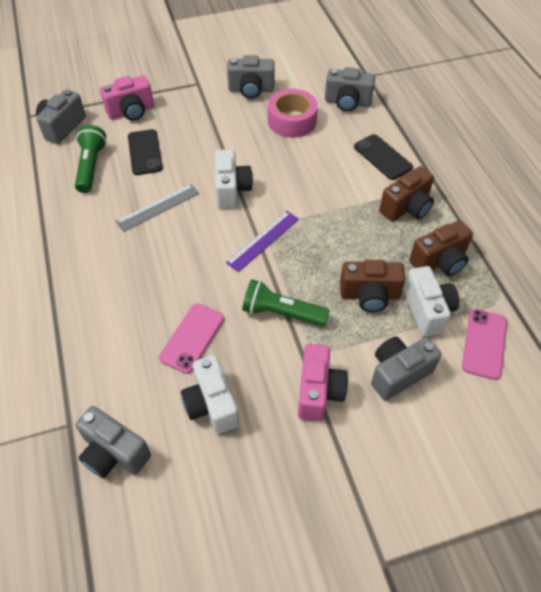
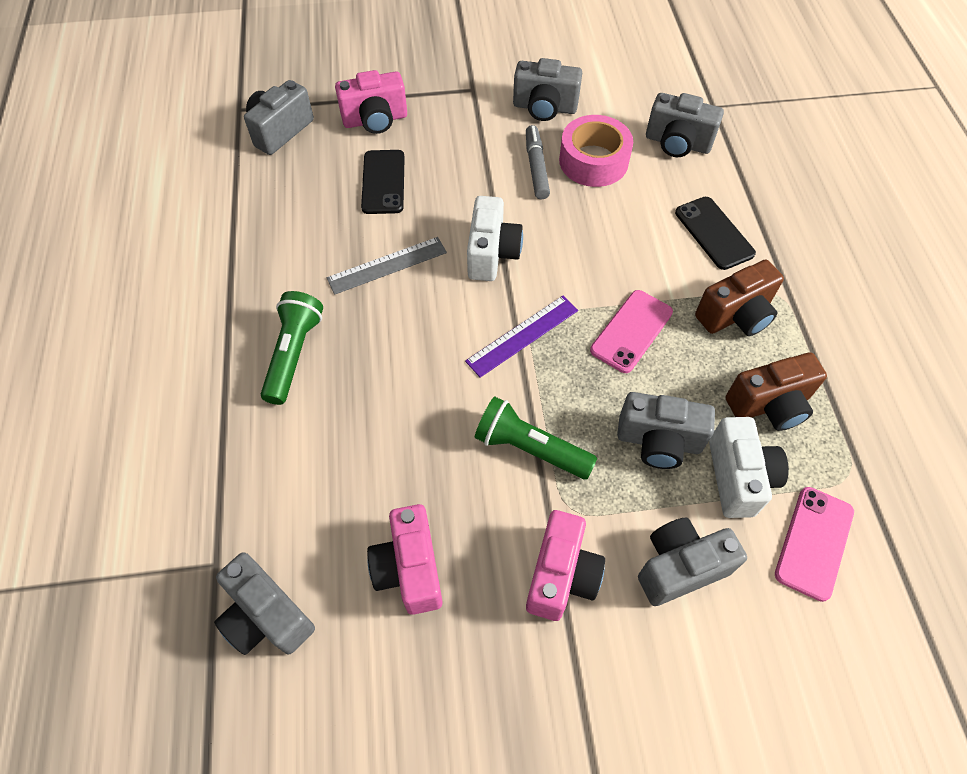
camera: 10 degrees right, 5 degrees up
green flashlight [75,125,107,193] -> green flashlight moved to [261,291,323,405]
pink phone [159,304,224,374] -> pink phone moved to [590,290,673,373]
white camera [181,355,239,434] -> pink camera [367,504,443,615]
brown camera [340,260,405,312] -> grey camera [617,392,715,469]
none -> grey marker [526,125,550,199]

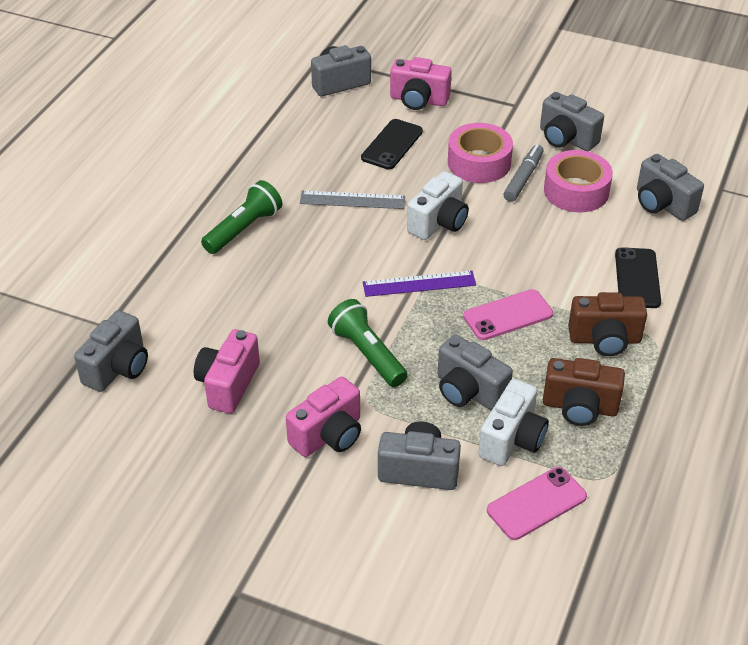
camera: 30 degrees right, 15 degrees down
grey camera [214,552,315,655] -> grey camera turned 135 degrees counterclockwise [74,310,148,392]
none -> pink tape [448,123,513,183]

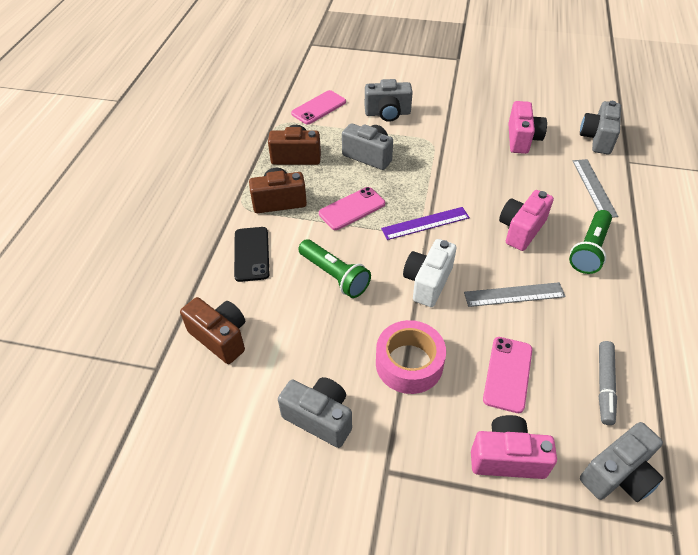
camera: 170 degrees right, 5 degrees up
pink camera [286,376,361,457] -> pink camera moved to [499,190,554,251]
green flashlight [328,299,408,387] -> green flashlight moved to [298,239,371,298]
black phone [361,119,423,169] -> pink phone [483,337,532,413]
white camera [478,379,549,466] -> none
grey marker [504,144,544,202] -> grey marker moved to [599,341,617,425]
pink tape [544,150,613,212] -> none
grey camera [637,154,704,221] -> brown camera [180,297,245,364]
none -> grey ruler [573,159,618,218]

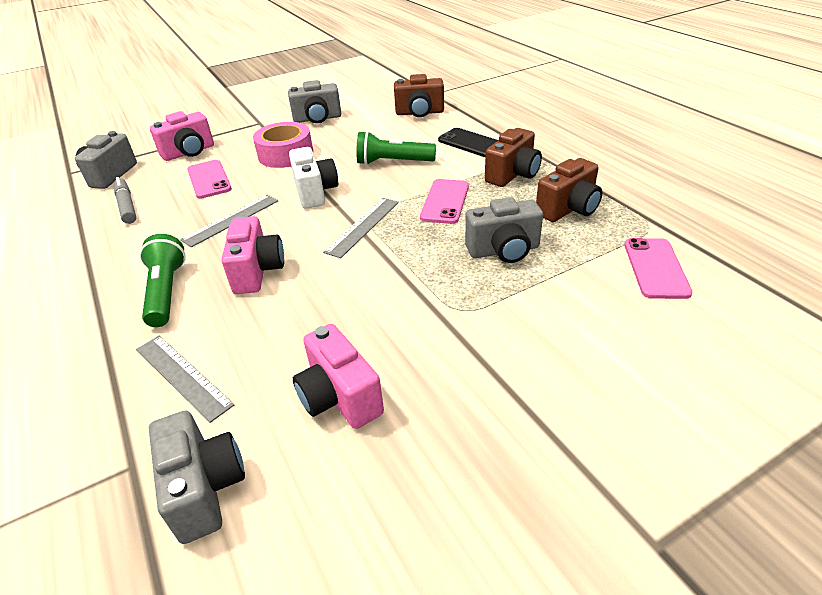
camera: 140 degrees right, 10 degrees down
grey camera [365,79,413,122] -> none
purple ruler [381,207,470,240] -> grey ruler [323,198,399,258]

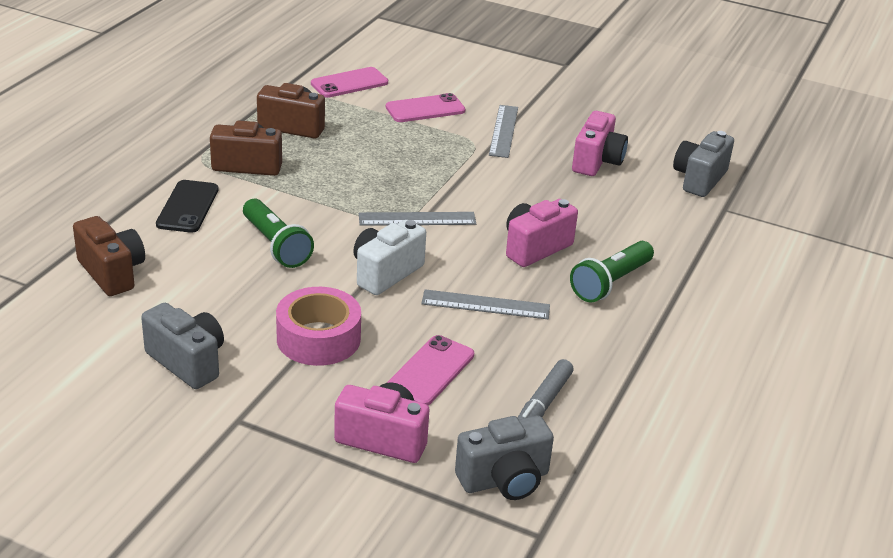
camera: 130 degrees left, 5 degrees down
grey ruler [136,336,235,423] -> grey ruler moved to [489,105,518,158]
pink phone [420,179,469,224] -> pink phone moved to [386,93,465,122]
grey camera [465,197,543,263] -> none

